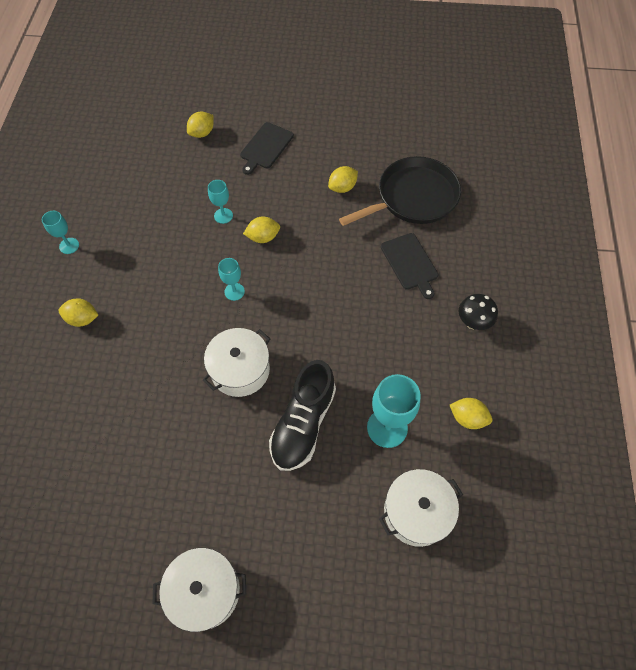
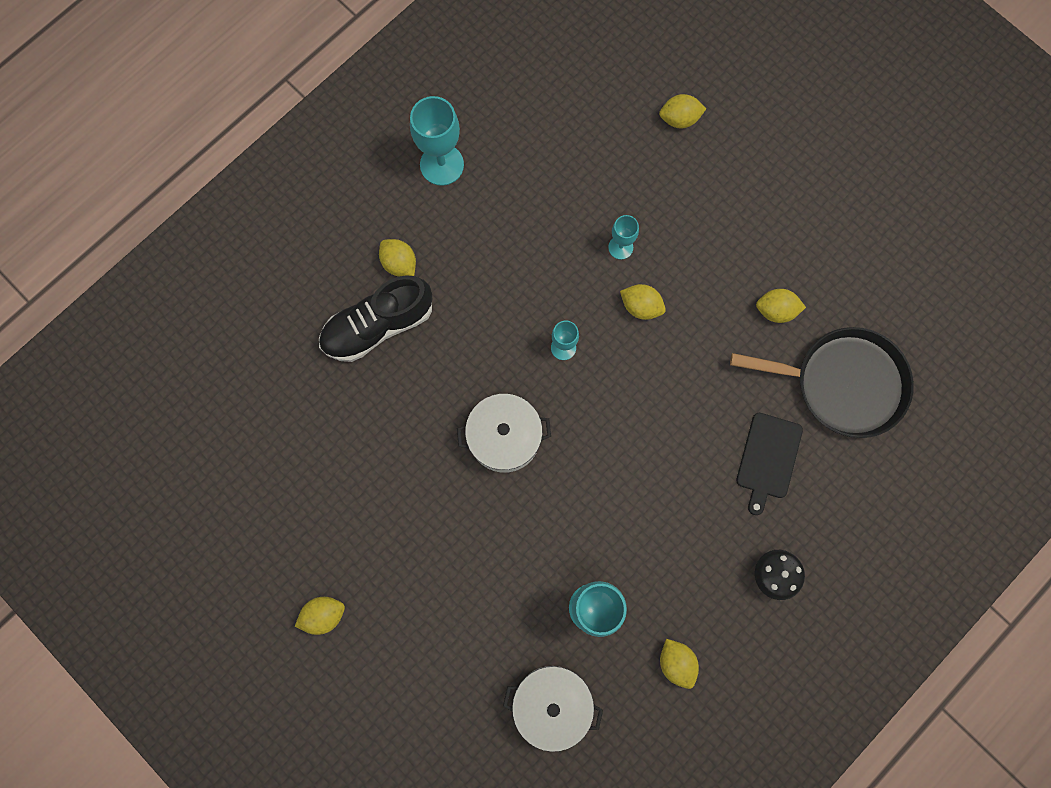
camera: 40 degrees right, 15 degrees up
turquoise goblet [42,211,79,254] -> turquoise goblet [410,96,464,186], size x1.79
white pot [153,548,246,632] -> yellow lemon [295,597,345,635]
black cutting board [240,122,294,175] -> none
black shoe [269,360,336,471] -> black shoe moved to [319,275,432,362]

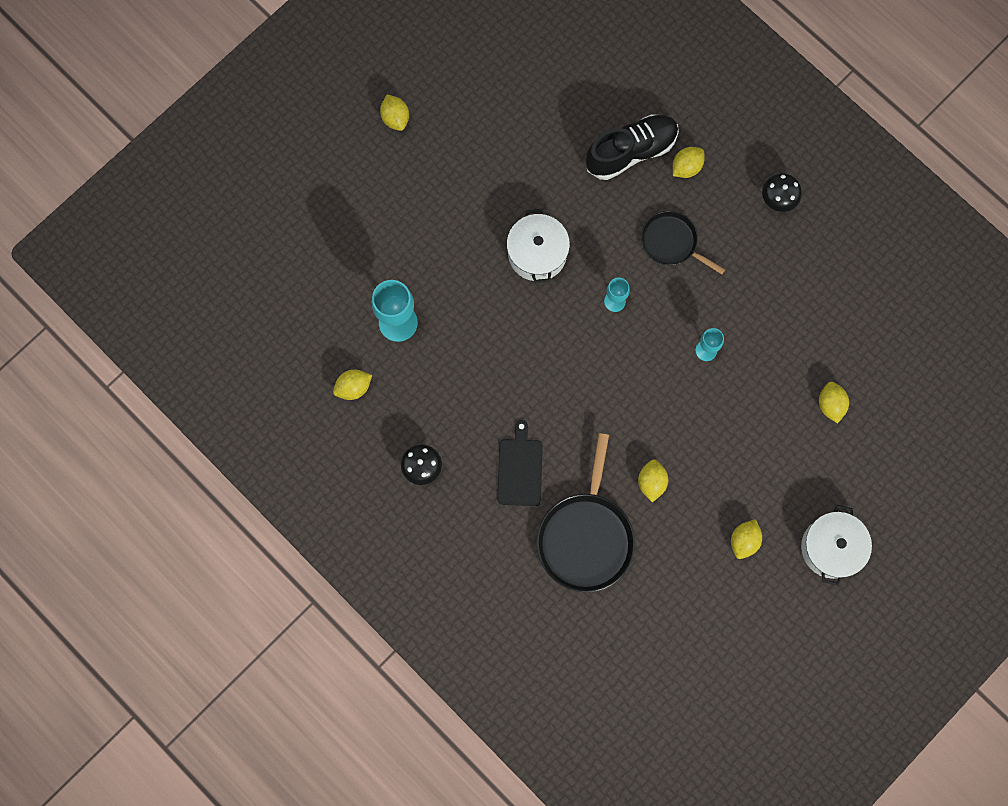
camera: 90 degrees right, 0 degrees up
black shoe [319,275,432,362] -> black shoe turned 90 degrees clockwise [586,114,679,180]
turquoise goblet [410,96,464,186] -> black mushroom [762,173,802,212]
white pot [503,666,603,752] -> white pot moved to [801,505,872,586]
yellow lemon [620,284,666,320] -> yellow lemon moved to [731,519,762,559]
black cutting board [736,413,803,515] -> black cutting board turned 75 degrees clockwise [497,420,543,506]
none -> black pan [641,211,725,274]

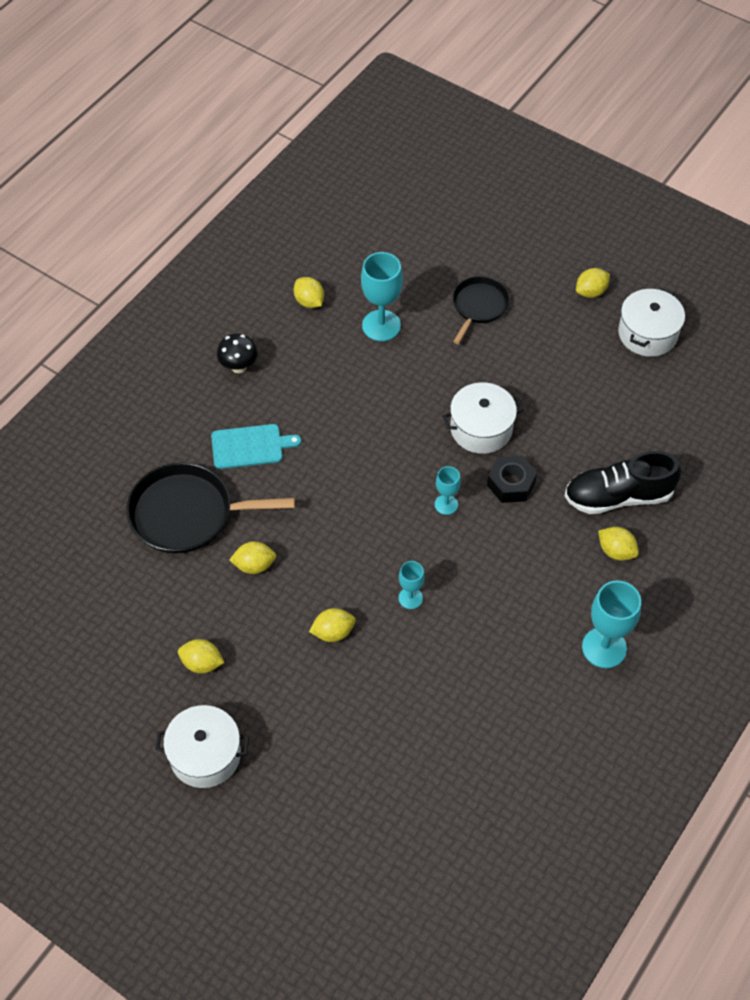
camera: 80 degrees right, 20 degrees down
black cutting board [497,420,543,506] -> turquoise cutting board [211,424,301,469]
black shoe [586,114,679,180] -> black shoe turned 120 degrees clockwise [565,451,681,514]
black pan [641,211,725,274] -> black pan moved to [453,276,510,344]
black mushroom [762,173,802,212] -> turquoise goblet [582,581,641,668]
yellow lemon [819,382,849,423] -> yellow lemon moved to [309,608,356,642]
none -> black nut [487,455,537,503]
none -> white pot [618,288,685,357]

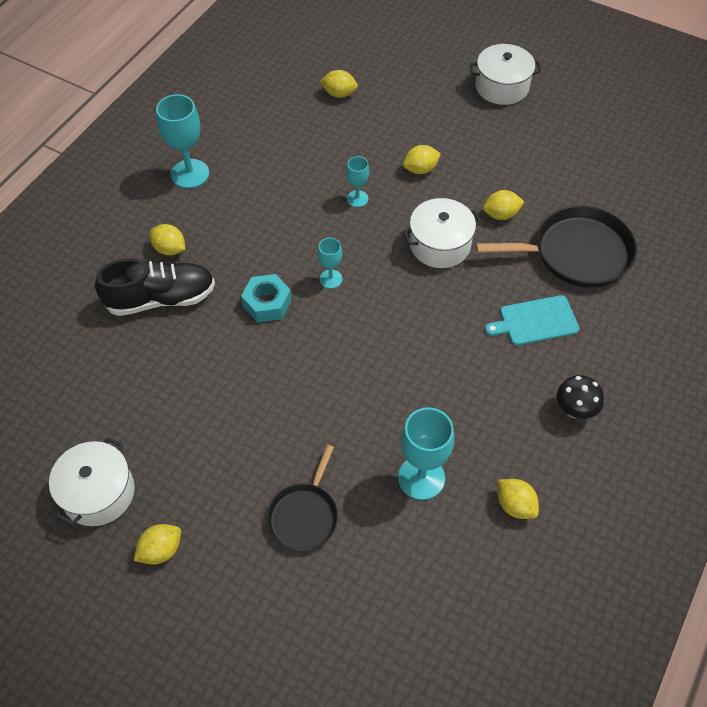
camera: 175 degrees right, 0 degrees up
yellow lemon [178,639,224,674] -> yellow lemon moved to [320,70,358,98]
white pot [443,382,524,454] -> white pot moved to [403,198,482,268]
black nut [487,455,537,503] -> turquoise nut [241,274,292,323]

